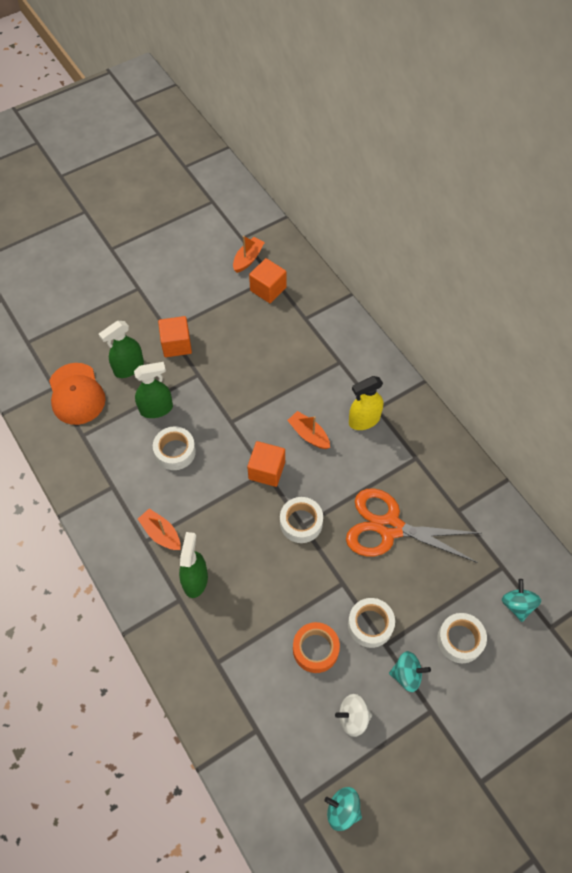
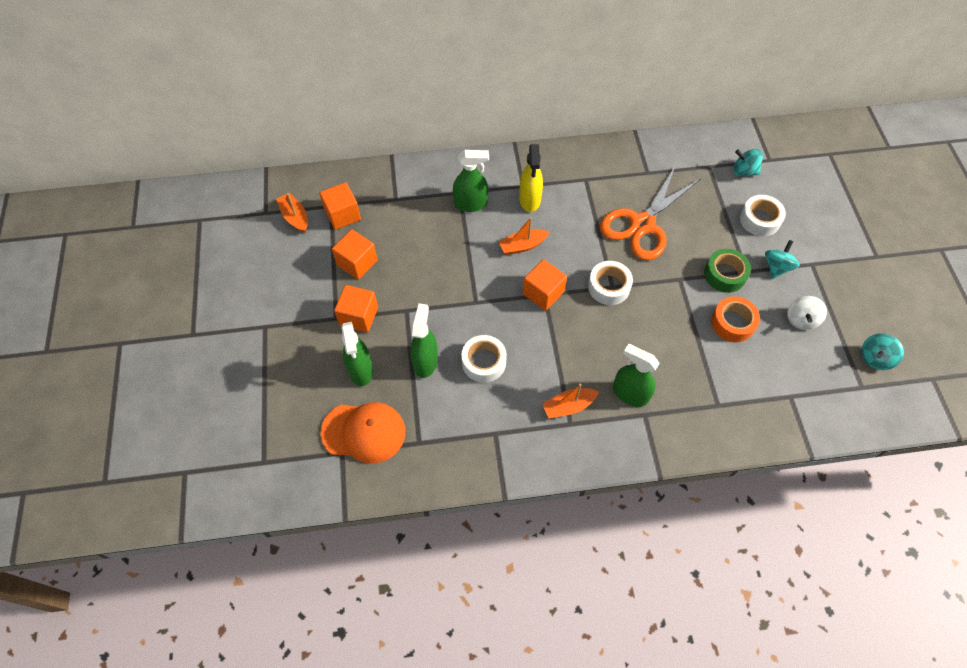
camera: 65 degrees left, 0 degrees up
white tape [348,598,395,648] -> green tape [704,249,751,293]
none -> orange cube [332,229,378,280]
none -> green spray bottle [453,150,489,212]

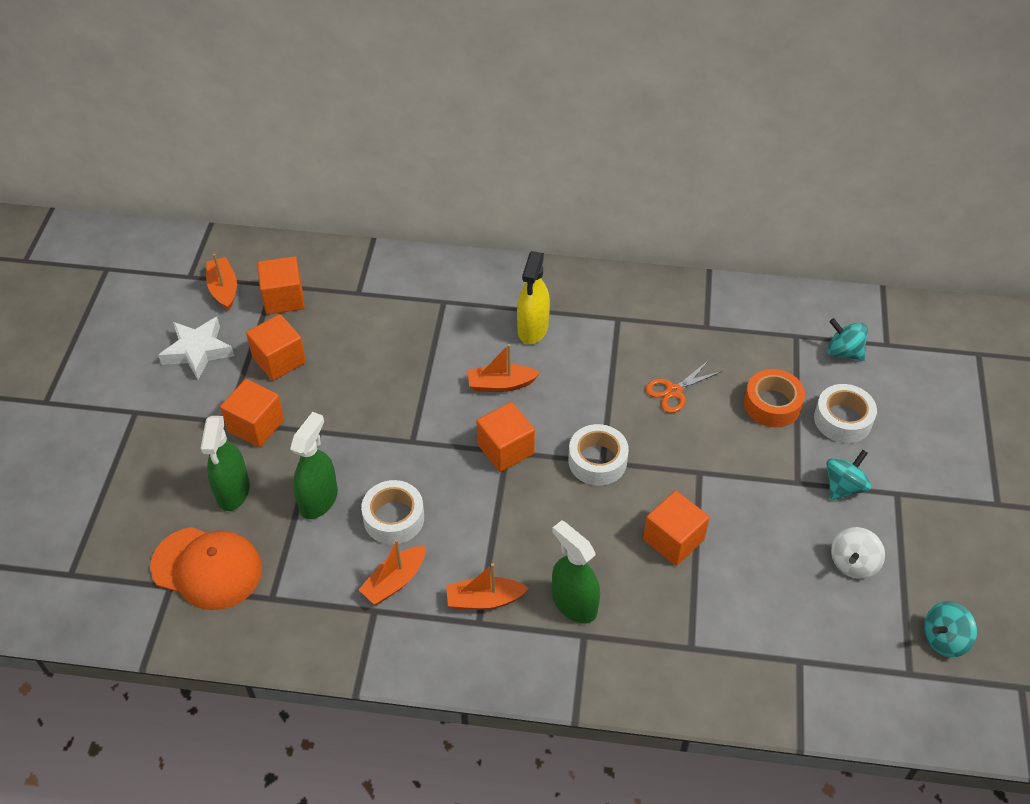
camera: 15 degrees right, 10 degrees down
green spray bottle [453,150,489,212] -> none
orange scissors [600,167,701,260] -> orange scissors [645,360,722,413], size x0.46
green tape [704,249,751,293] -> none
orange tape [711,296,760,342] -> orange tape moved to [744,369,805,427]
none -> white star [158,317,234,380]
none -> orange boat [359,539,426,605]
none -> orange cube [643,491,710,566]

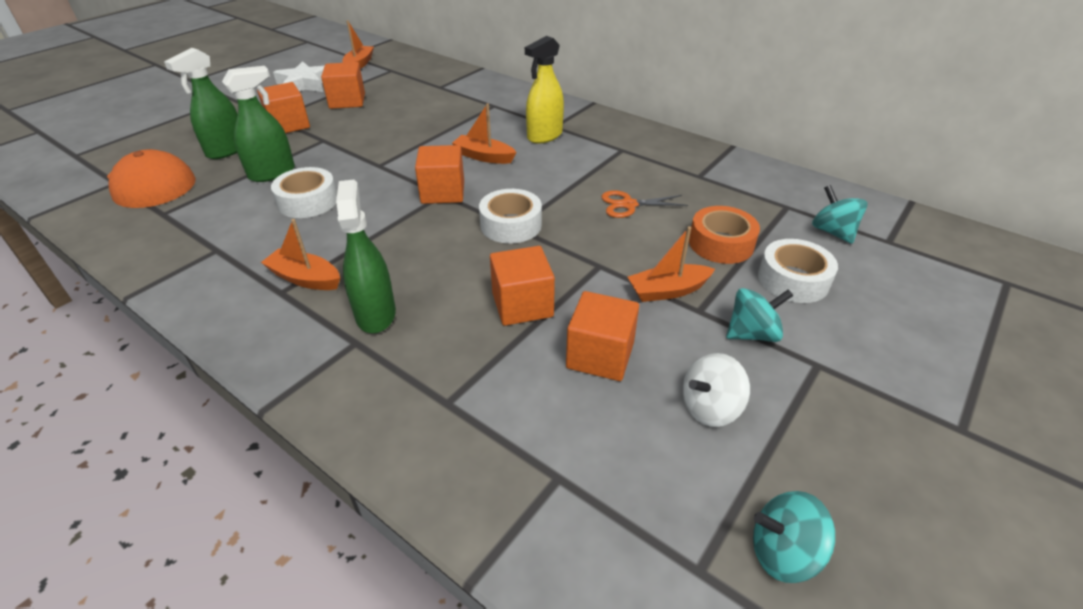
camera: 30 degrees right, 10 degrees down
orange cube [257,256,305,314] -> orange cube moved to [566,291,639,381]
orange boat [359,539,426,605] -> orange boat moved to [628,226,715,302]

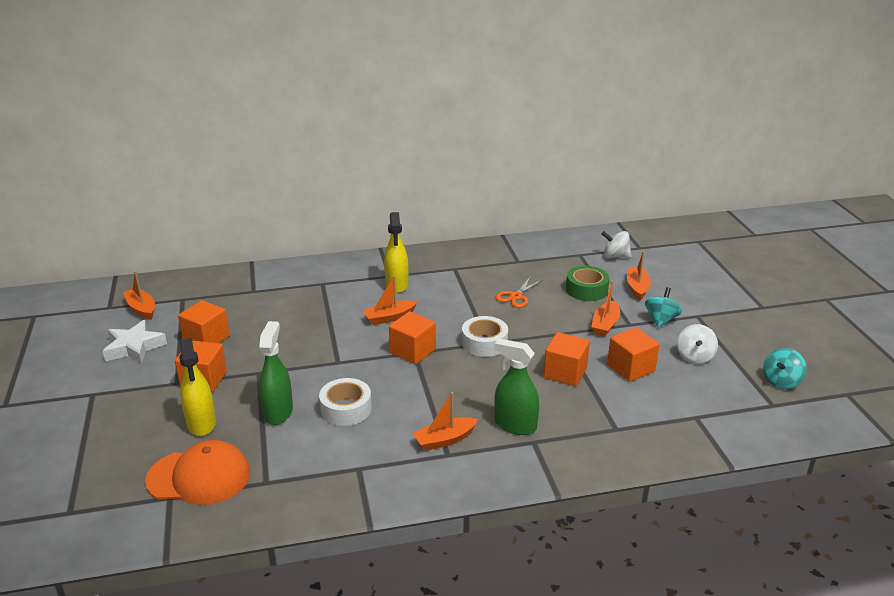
camera: 50 degrees left, 10 degrees down
green spray bottle [164,48,238,159] -> yellow spray bottle [179,338,216,436]
orange tape [689,206,760,264] -> green tape [566,266,609,301]
white tape [758,239,838,303] -> orange boat [627,251,651,301]
turquoise spinning top [812,185,868,244] -> white spinning top [602,231,632,258]

